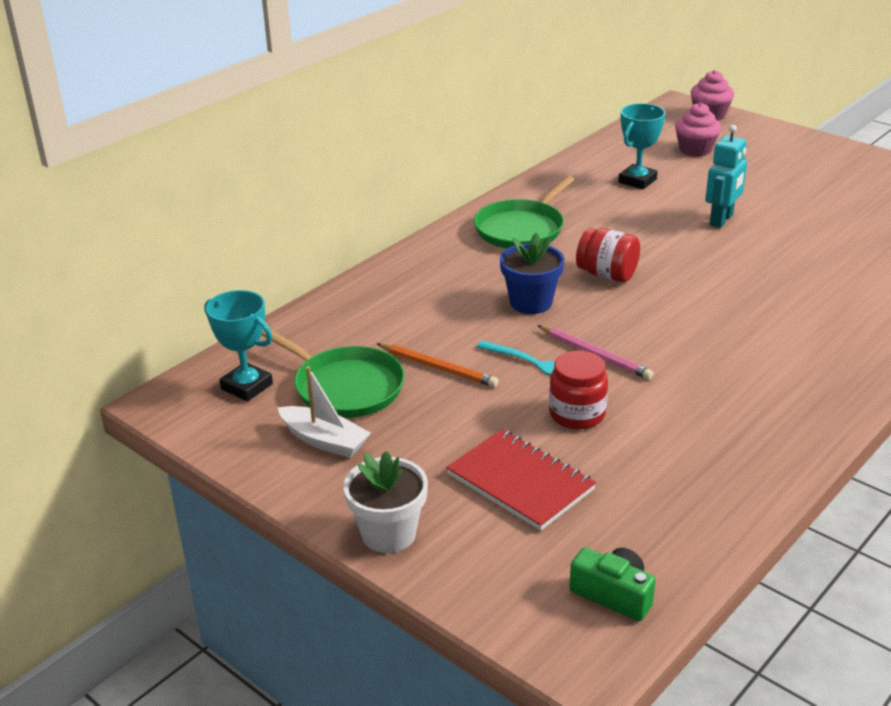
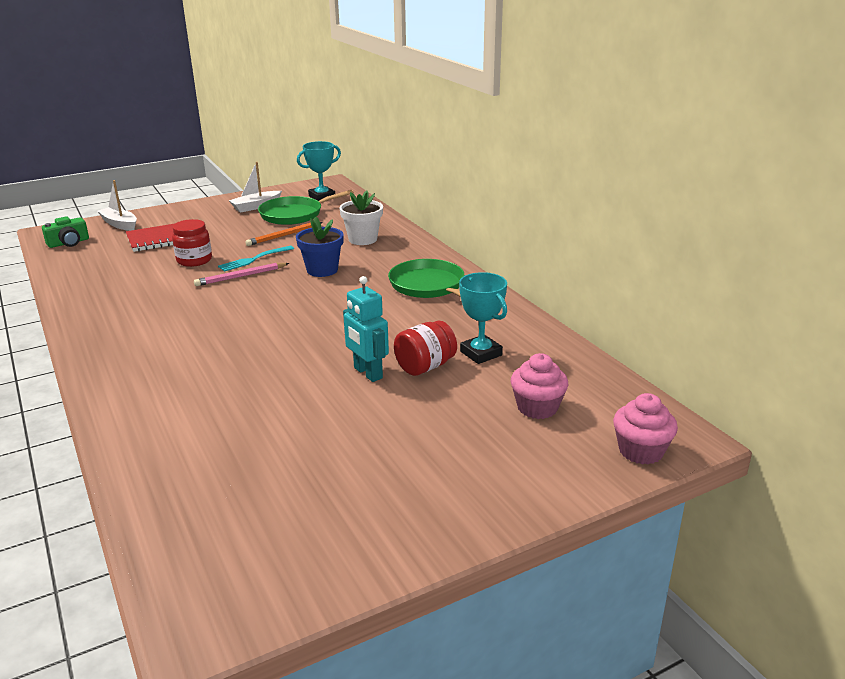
camera: 110 degrees right, 5 degrees down
white flower pot [343,451,428,553] -> white flower pot moved to [340,190,383,245]
red jar [576,228,640,282] -> red jar moved to [394,320,457,376]
none -> white boat [97,180,137,231]

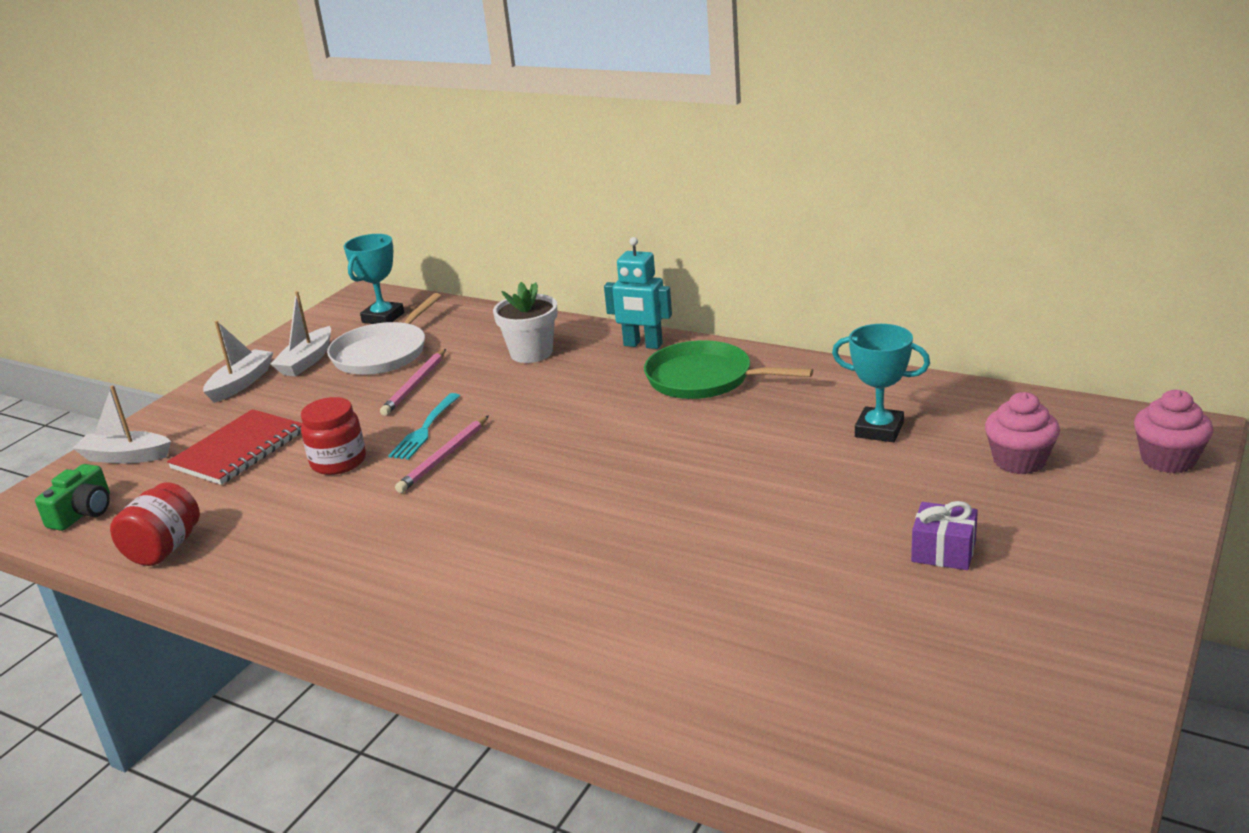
camera: 30 degrees left, 0 degrees up
orange pencil [245,222,323,246] -> pink pencil [380,349,446,416]
green pan [258,190,354,225] -> white pan [327,293,441,375]
blue flower pot [296,217,344,277] -> none
turquoise robot [343,276,389,382] -> turquoise robot moved to [604,237,672,349]
red jar [394,320,457,376] -> red jar moved to [110,482,200,566]
none -> white boat [203,321,273,403]
none -> purple gift [911,501,978,570]

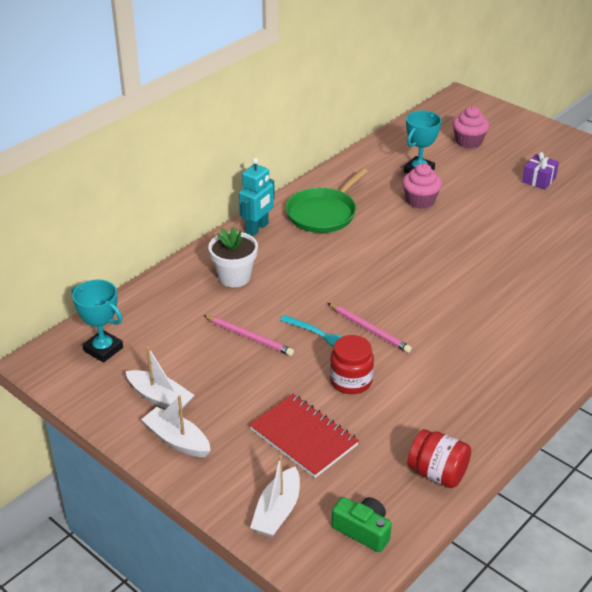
camera: 80 degrees left, 10 degrees up
white pan [327,293,441,375] -> none
pink cupcake [1134,390,1213,473] -> pink cupcake moved to [402,163,442,209]

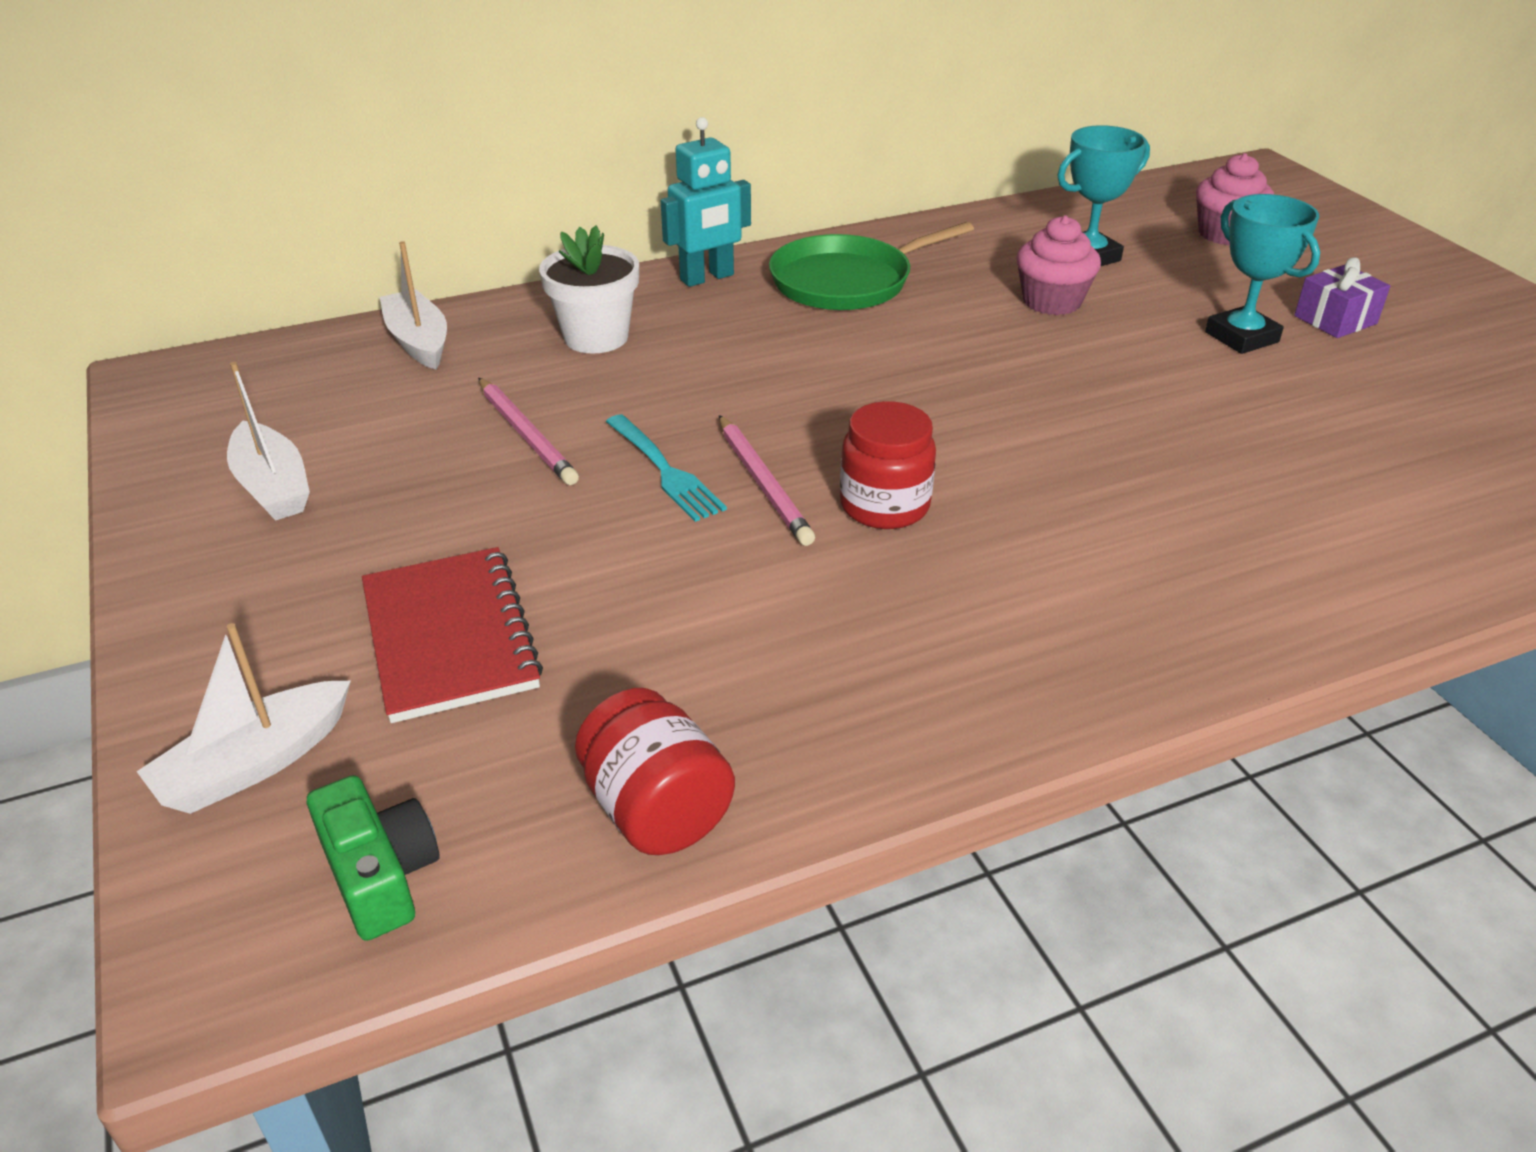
camera: 25 degrees right, 0 degrees up
turquoise trophy [72,279,123,363] -> turquoise trophy moved to [1205,194,1320,354]
white boat [141,395,211,457] -> white boat moved to [380,241,447,370]
red jar [330,335,374,394] -> red jar moved to [840,401,936,529]

